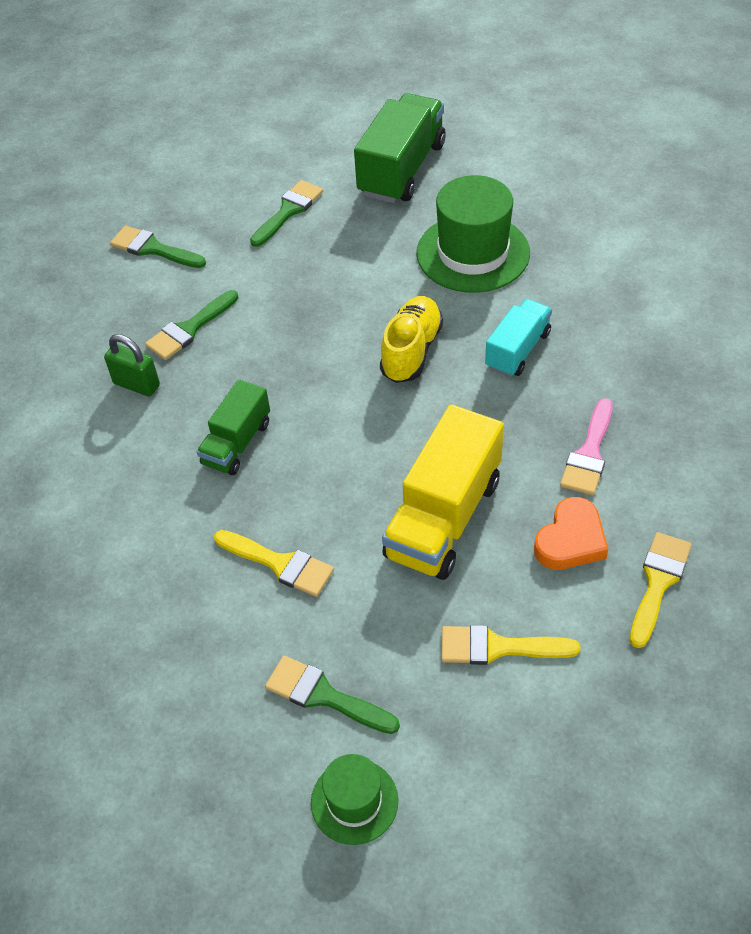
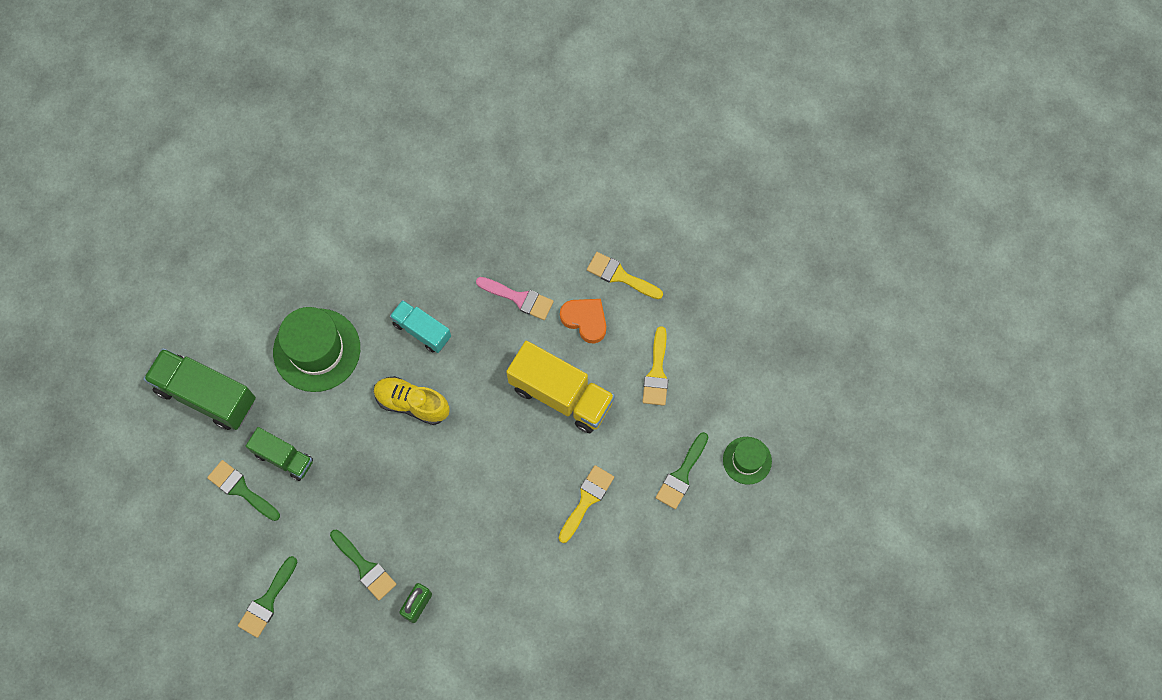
camera: 90 degrees left, 20 degrees up
green truck [197,380,270,475] -> green truck moved to [246,427,313,481]

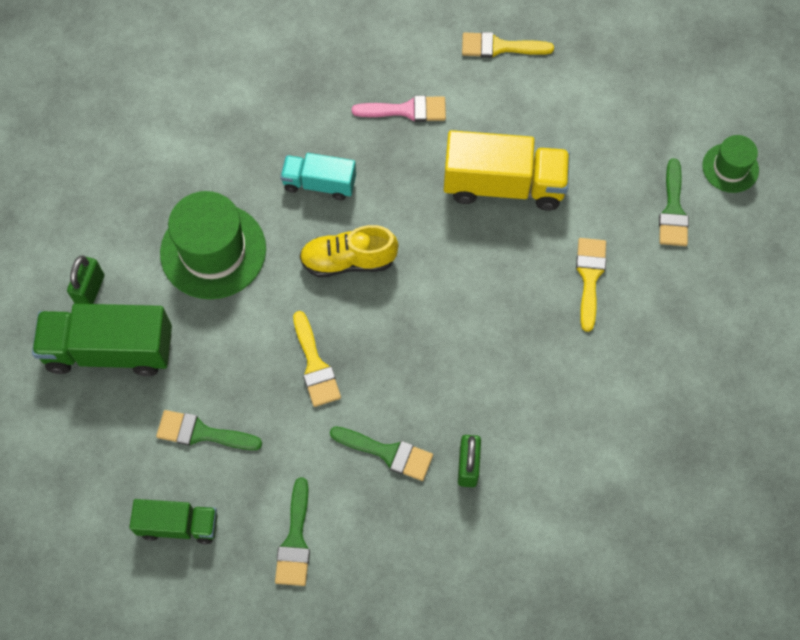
camera: 25 degrees left, 5 degrees down
green truck [246,427,313,481] -> green truck moved to [129,499,218,544]
orange heart [560,299,606,343] -> none
yellow brush [642,326,668,406] -> yellow brush moved to [293,311,341,407]
none -> green padlock [67,255,104,304]

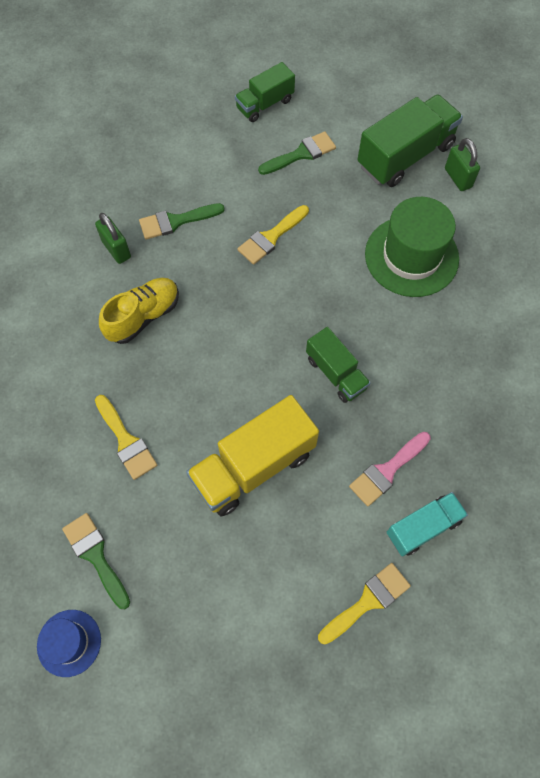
camera: 140 degrees right, 0 degrees up
green brush [275,477,310,586] -> none
turquoise truck [280,153,356,200] -> turquoise truck moved to [387,492,468,556]
yellow brush [293,311,341,407] -> yellow brush turned 75 degrees counterclockwise [237,205,309,265]
yellow shoe [299,225,398,277] -> yellow shoe moved to [99,278,179,344]
green hat [702,135,759,193] -> blue hat [37,610,101,677]
none -> green truck [306,327,370,403]

